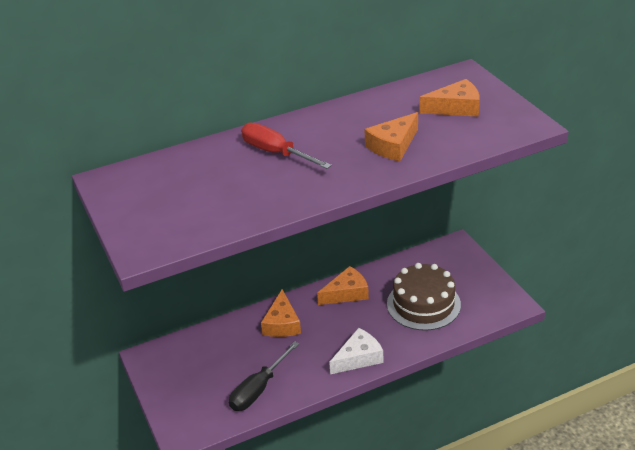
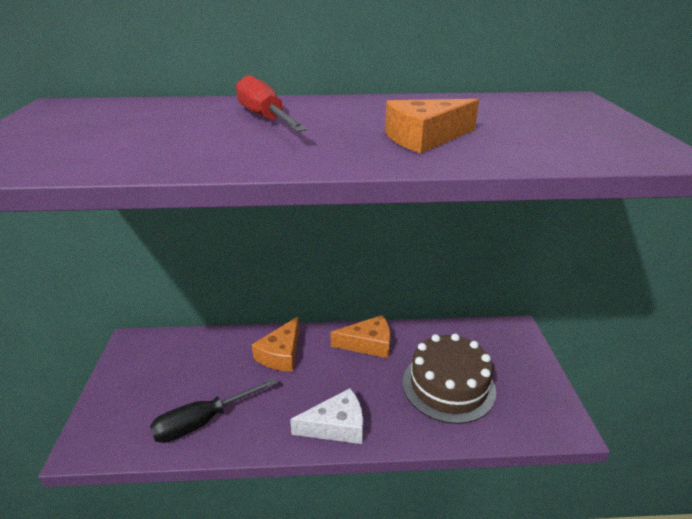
camera: 20 degrees right, 5 degrees down
orange cheese [420,79,480,117] -> none

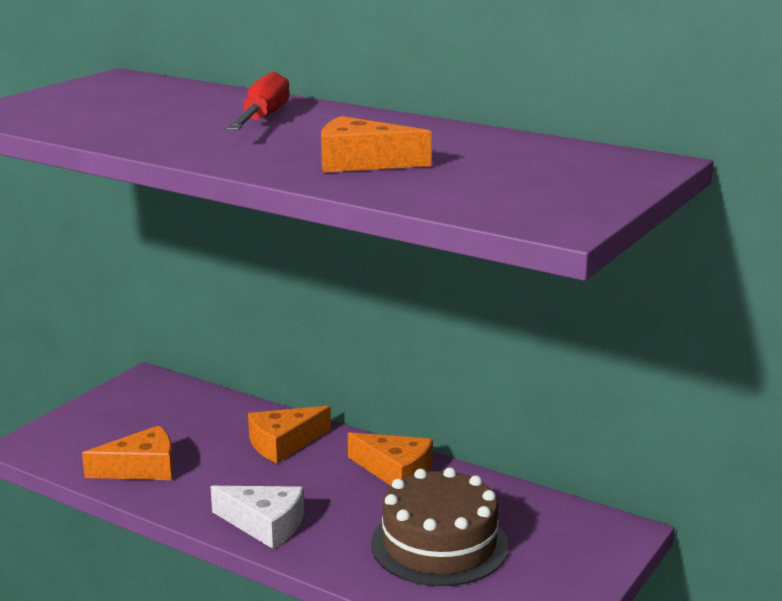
camera: 35 degrees right, 10 degrees down
black screwdriver [150,378,277,443] -> orange cheese [82,425,173,480]

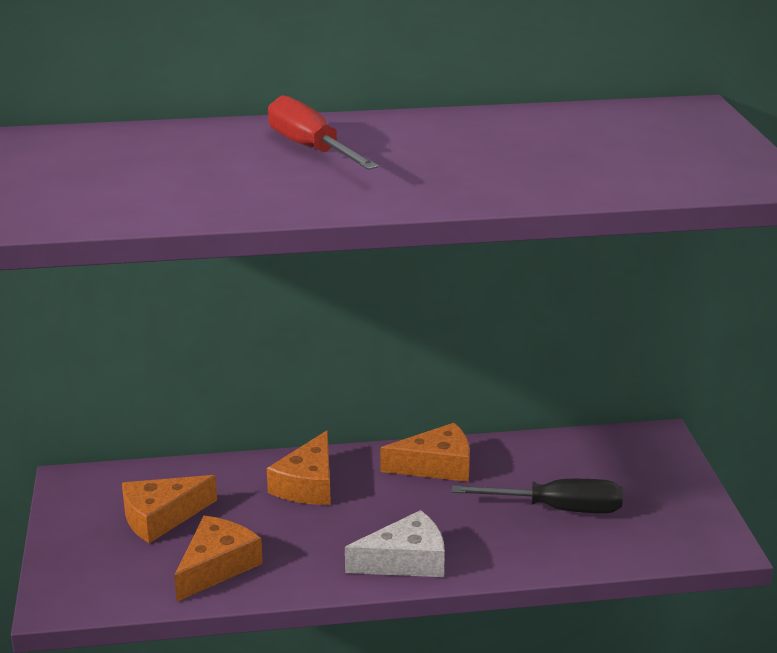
camera: 40 degrees left, 5 degrees up
orange cheese [321,116,431,172] -> orange cheese moved to [122,475,217,543]
brown cake [371,467,509,586] -> black screwdriver [451,479,623,513]

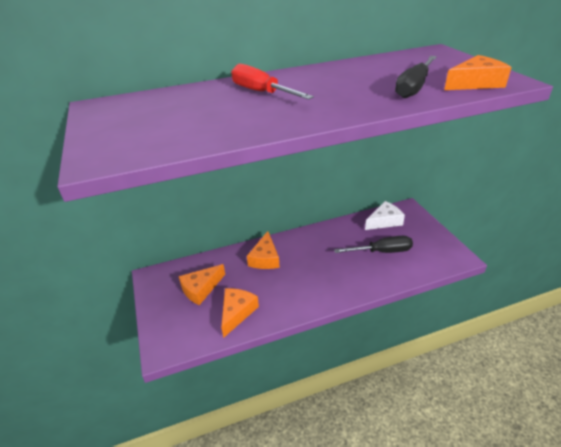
camera: 10 degrees left, 10 degrees up
white cheese [345,510,445,577] -> white cheese moved to [365,201,405,230]
orange cheese [380,423,470,482] -> orange cheese moved to [444,55,512,90]
none -> black screwdriver [395,56,437,98]

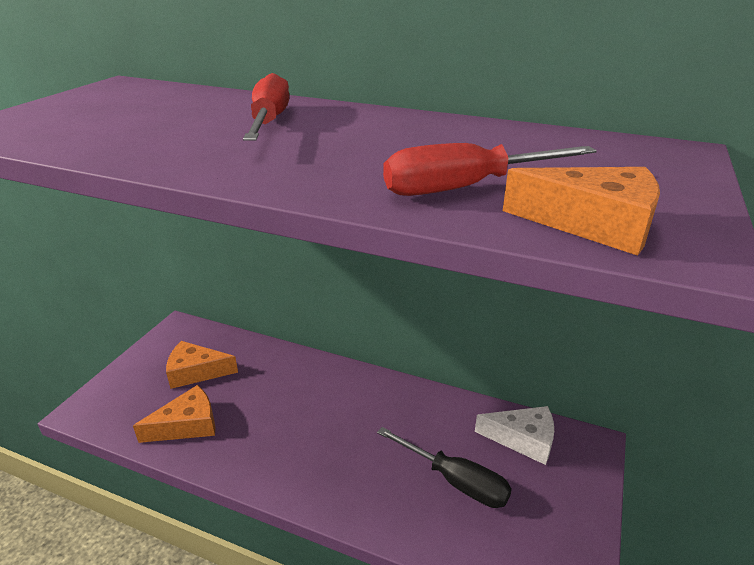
camera: 40 degrees right, 5 degrees down
orange cheese [247,231,280,269] -> none
black screwdriver [395,56,437,98] -> red screwdriver [383,143,597,196]

